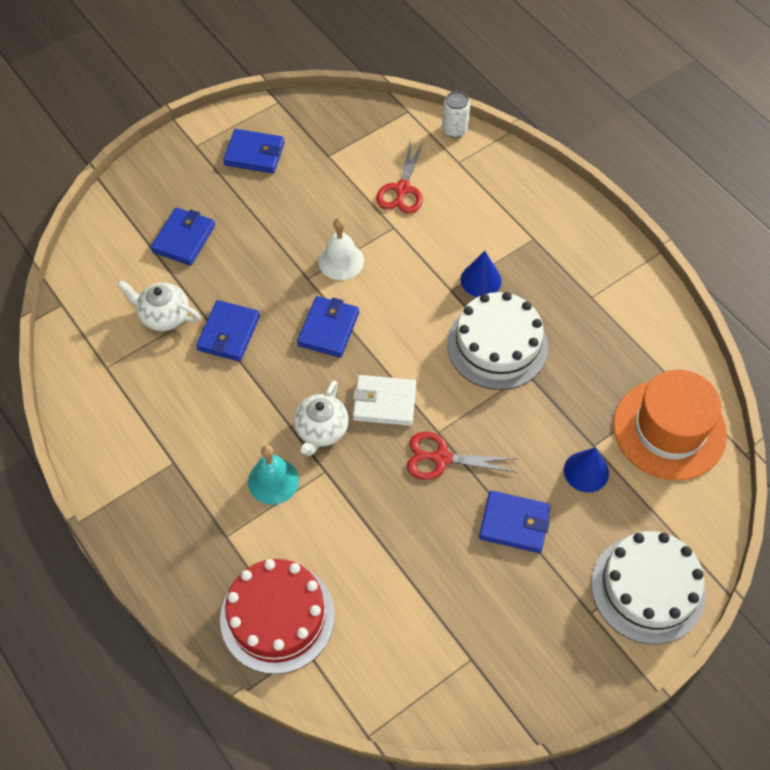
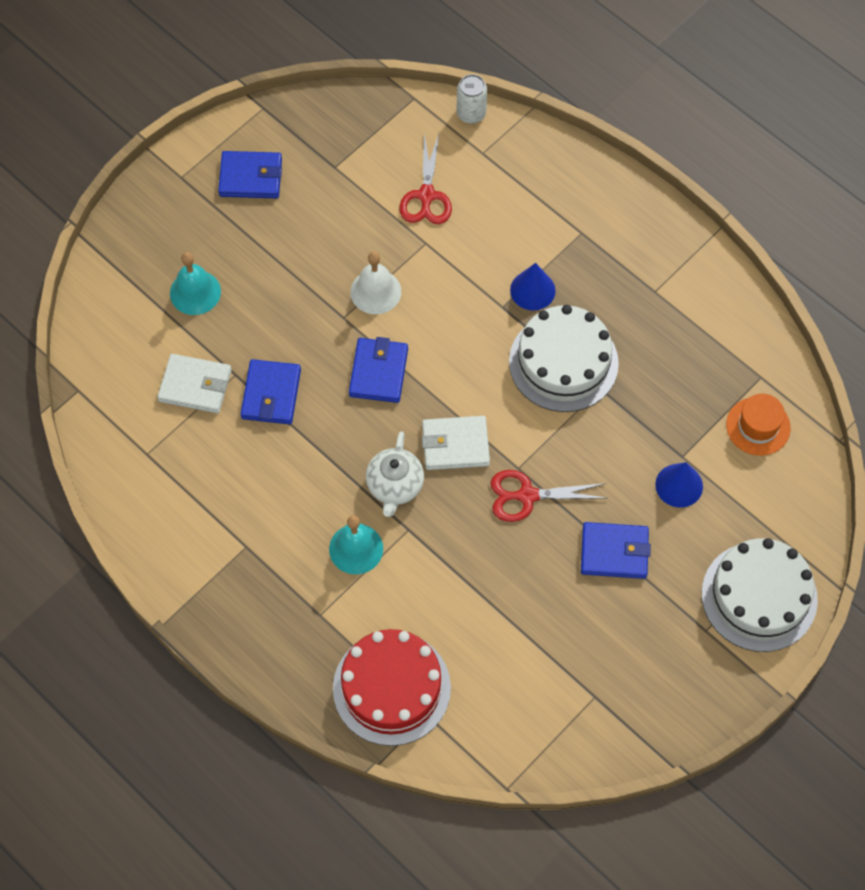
camera: 10 degrees left, 5 degrees up
white teapot [117,280,201,331] -> white wallet [157,354,232,413]
blue wallet [151,207,215,265] -> turquoise bell [170,252,221,315]
orange hat [613,369,727,480] -> orange hat [726,394,791,456], size x0.54

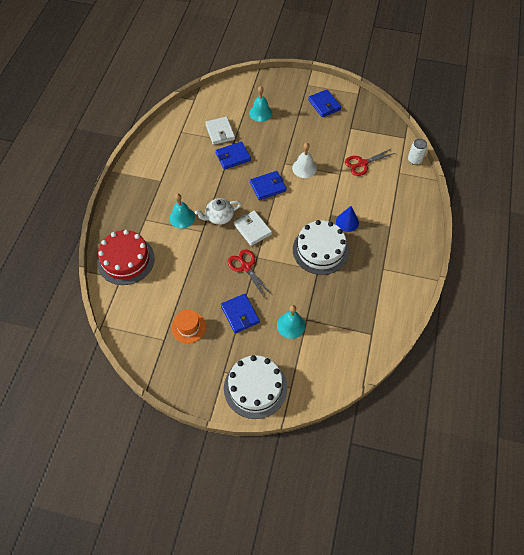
camera: 60 degrees right, 5 degrees down
blue cone [655,462,703,508] -> turquoise bell [277,305,305,339]
orange hat [726,394,791,456] -> orange hat moved to [171,309,206,343]

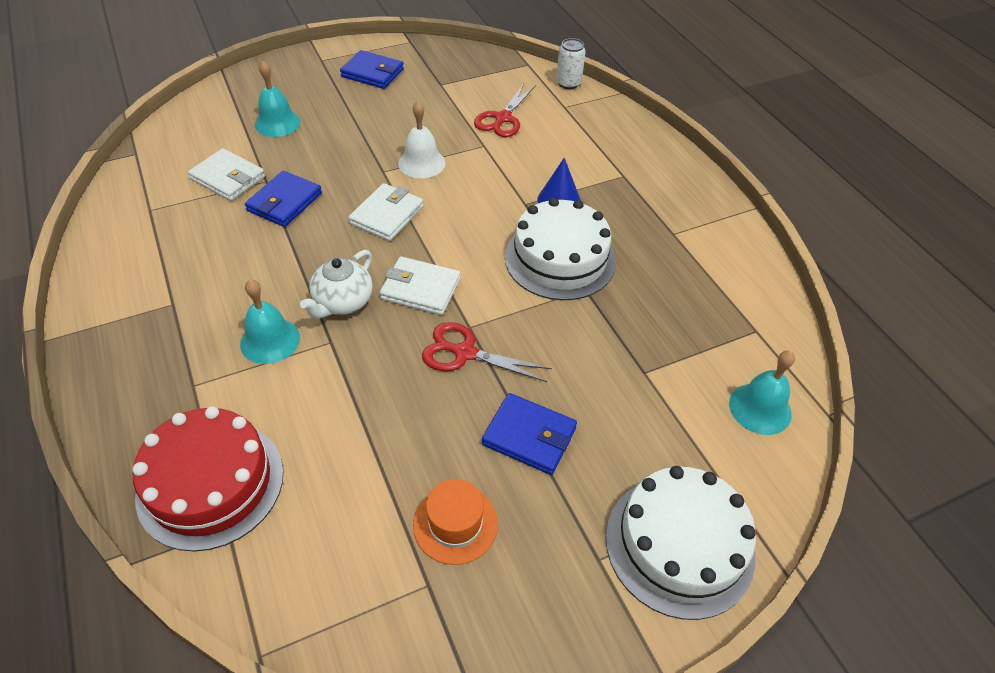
camera: 40 degrees left, 10 degrees down
blue wallet [250,171,286,200] -> white wallet [348,183,424,241]
turquoise bell [277,305,305,339] -> turquoise bell moved to [729,350,795,435]

